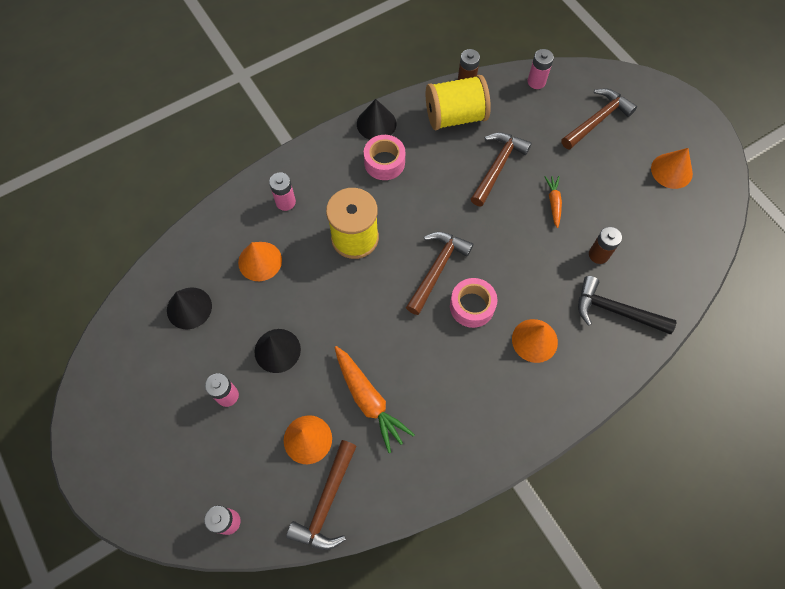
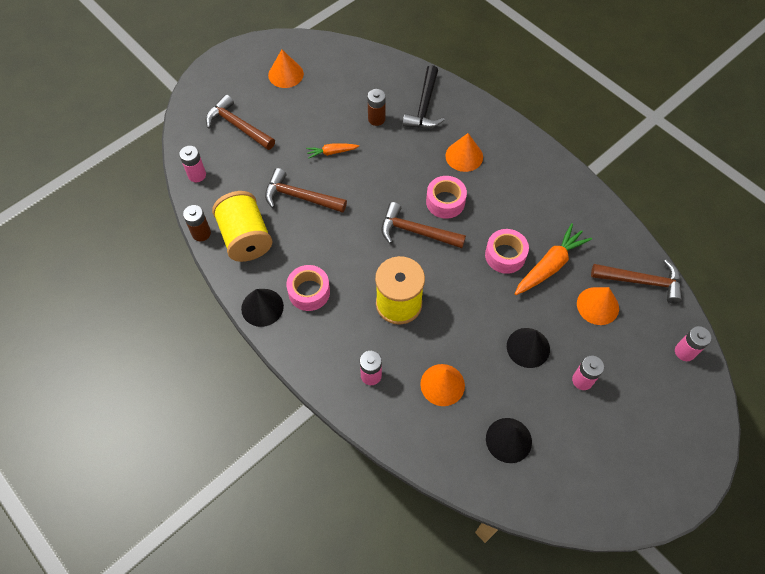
camera: 100 degrees left, 5 degrees down
none -> pink tape [485,229,529,274]

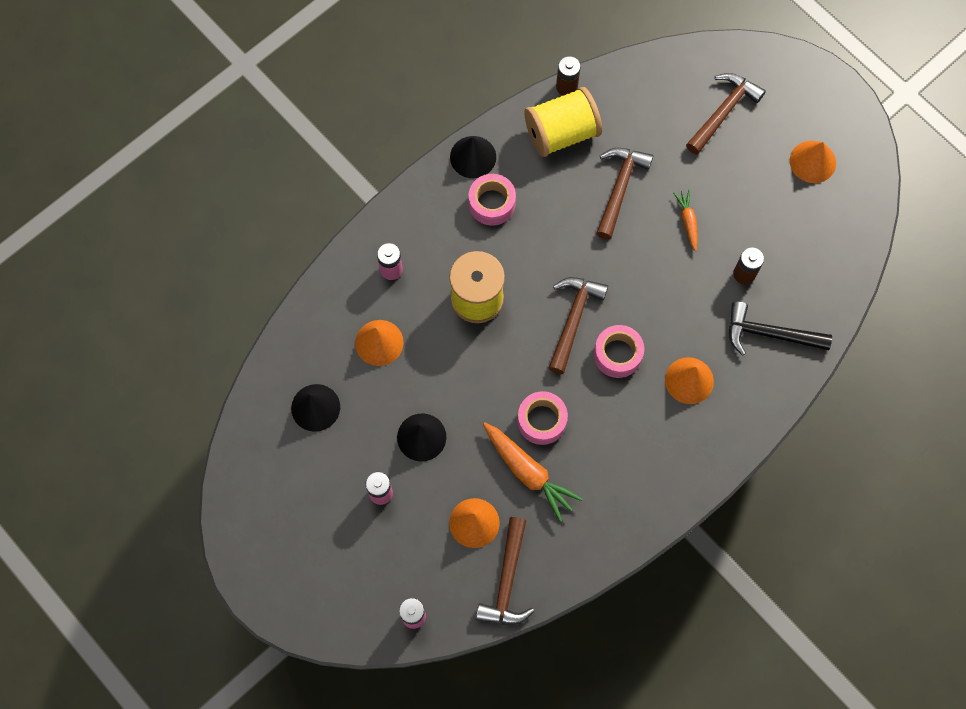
camera: 90 degrees right, 10 degrees up
pink battery [179,146,206,182] -> none

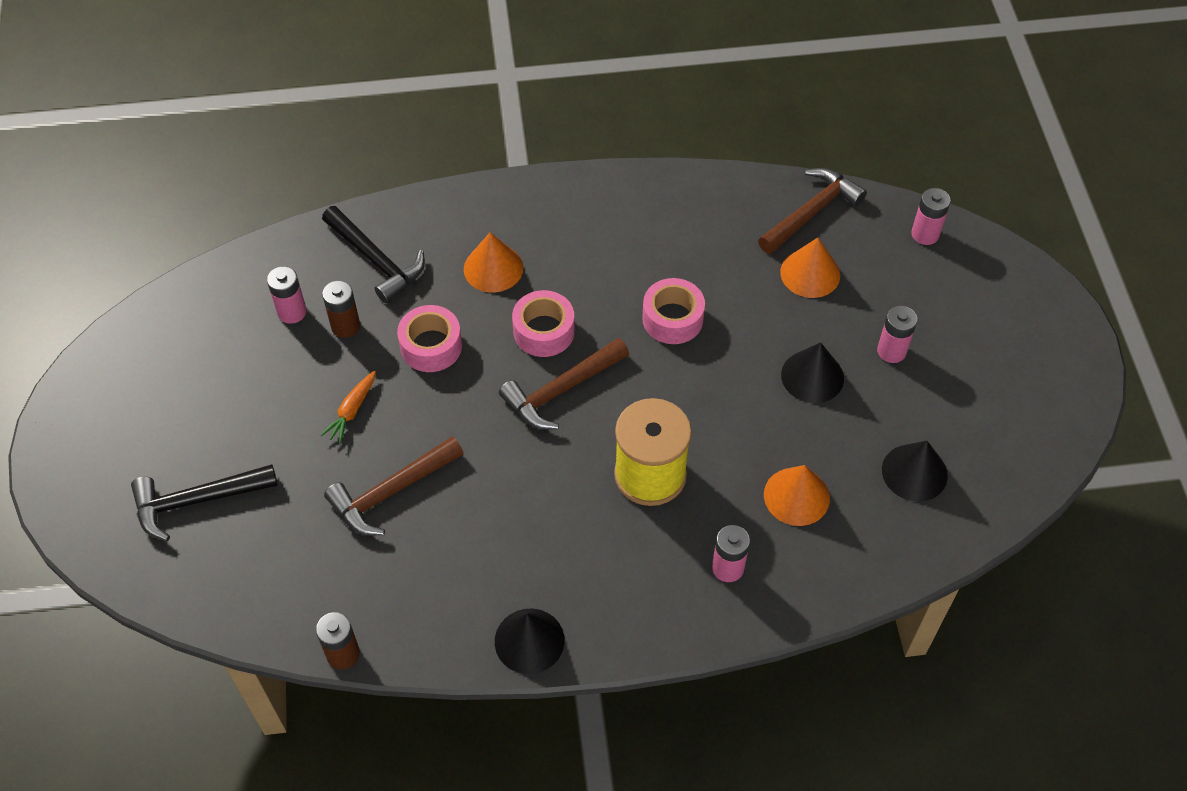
camera: 145 degrees left, 15 degrees down
pink tape [469,174,516,226] -> pink tape moved to [397,305,462,372]
orange carrot [483,422,583,522] -> none
yellow spool [524,87,602,157] -> none
brown hammer [686,73,766,155] -> black hammer [131,464,278,541]
orange cone [790,141,836,183] -> none
none -> pink battery [267,266,307,324]

